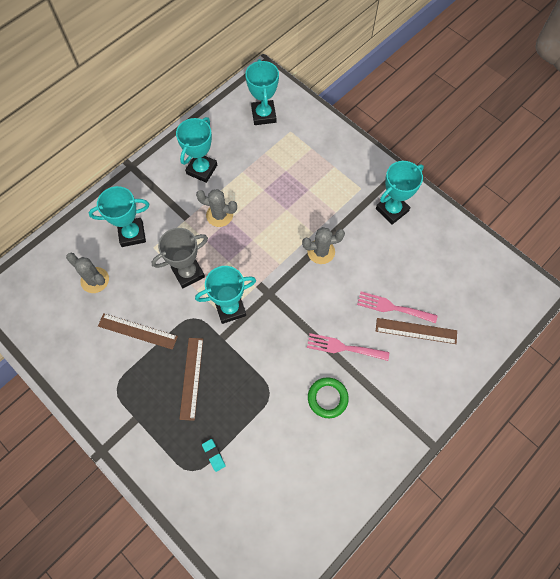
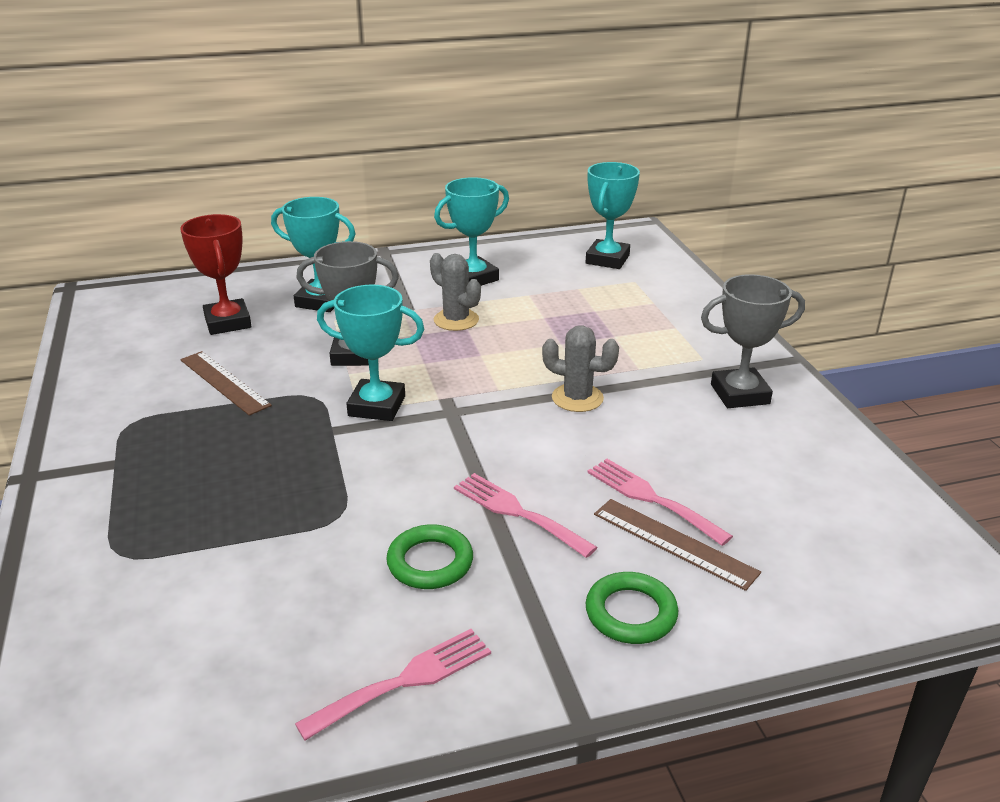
camera: 30 degrees right, 35 degrees down
grey cactus [66,253,109,293] -> red trophy [180,214,252,335]
brown ruler [179,338,203,421] -> none
turquoise eraser [202,439,226,472] -> none
turquoise trophy [376,161,424,225] -> grey trophy [701,274,805,408]
none -> pink fork [295,629,491,741]
none -> green ring [586,572,678,644]

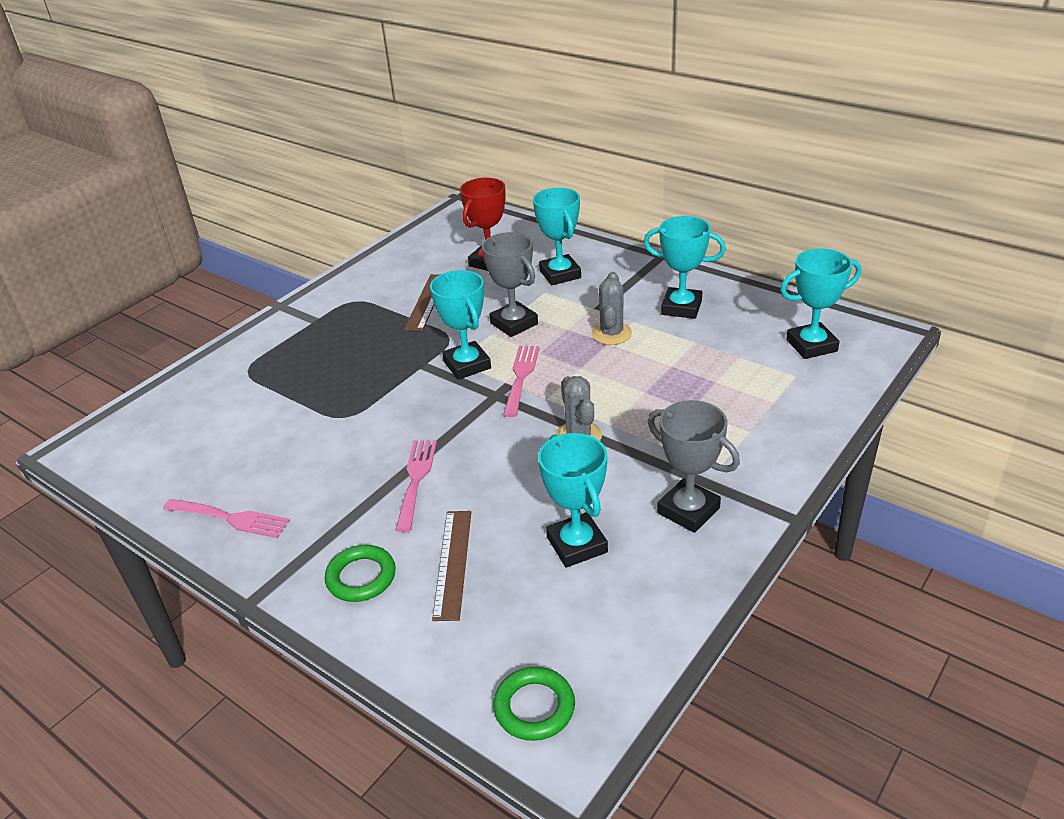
camera: 55 degrees right, 5 degrees up
green ring [386,524,473,589] -> green ring moved to [493,667,575,741]
pink fork [587,459,733,546] -> pink fork moved to [503,345,540,417]
none -> turquoise trophy [538,433,608,568]

